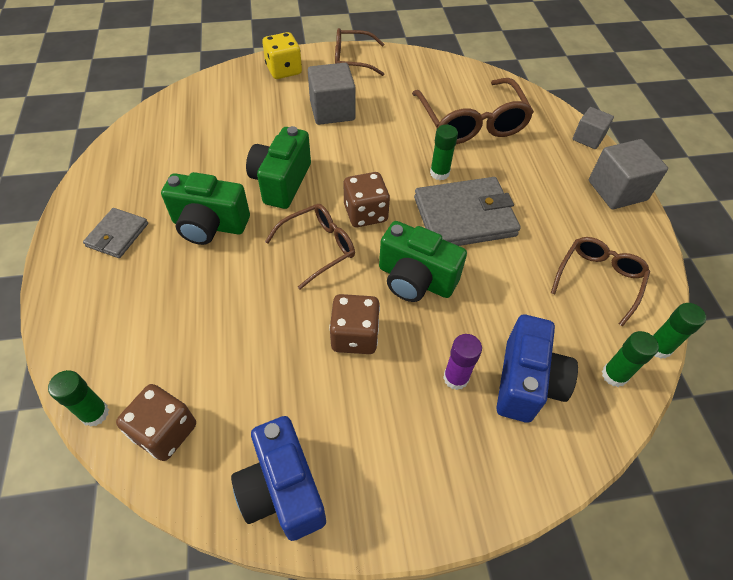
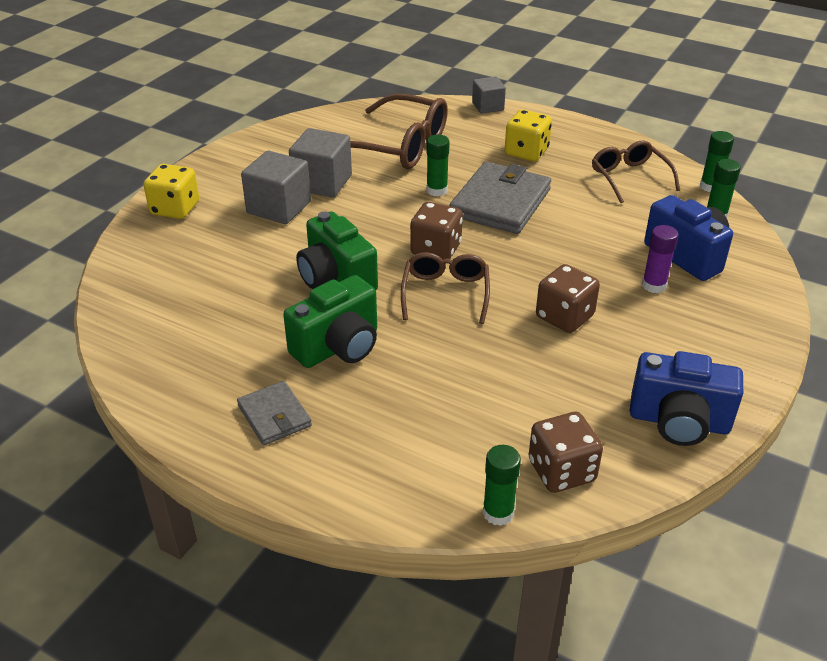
camera: 50 degrees left, 15 degrees down
brown glasses [335,28,384,76] -> none
green camera [379,221,467,302] -> none
grey cube [589,139,668,209] -> grey cube moved to [289,128,352,198]
none -> yellow dice [505,110,552,161]

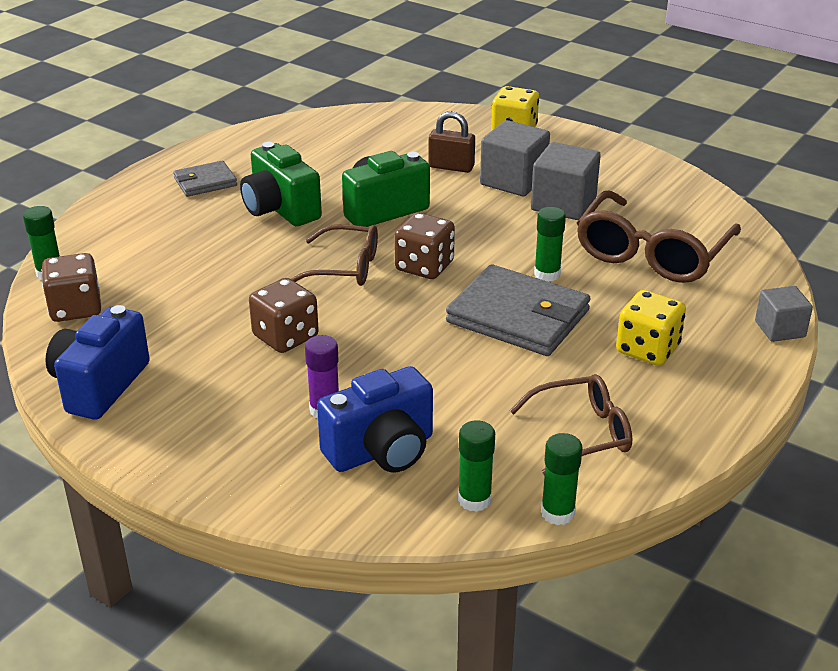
camera: 95 degrees right, 5 degrees down
none -> brown padlock [429,111,475,173]

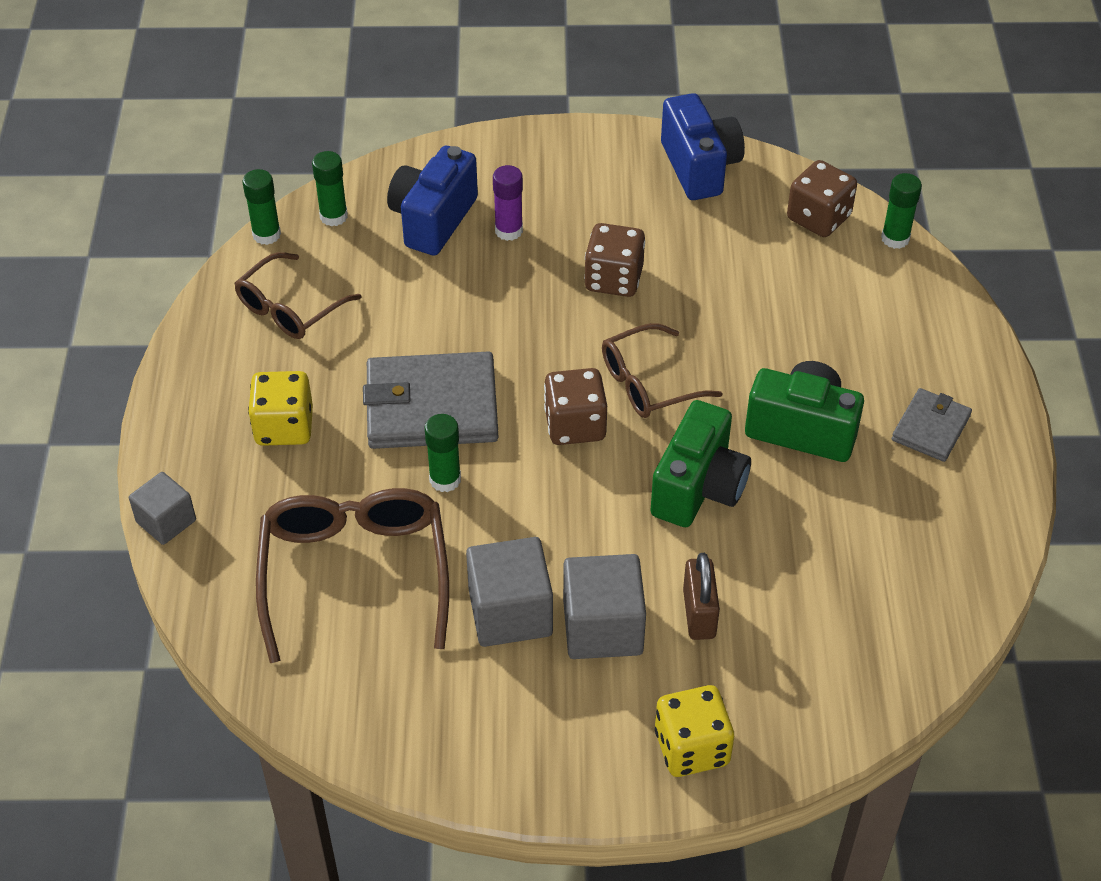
camera: 145 degrees right, 15 degrees up
brown padlock [429,111,475,173] -> brown padlock turned 75 degrees counterclockwise [683,553,720,640]

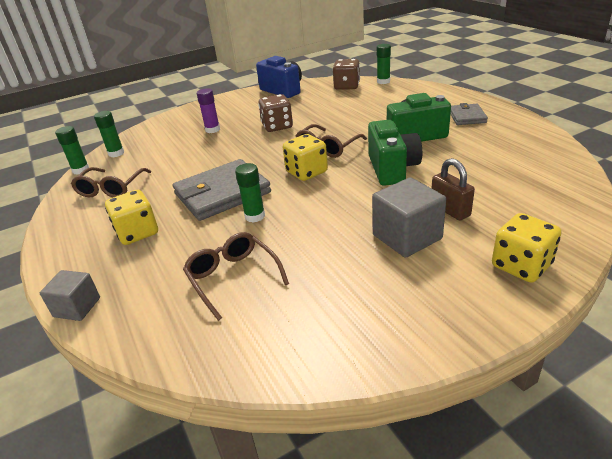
camera: 25 degrees left, 15 degrees down
brown glasses [256,488,449,663] -> brown glasses [183,232,289,321], size x0.62
blue camera [387,146,478,256] -> none
grey cube [466,537,553,647] -> none
brown dice [544,368,607,445] -> yellow dice [283,134,328,181]

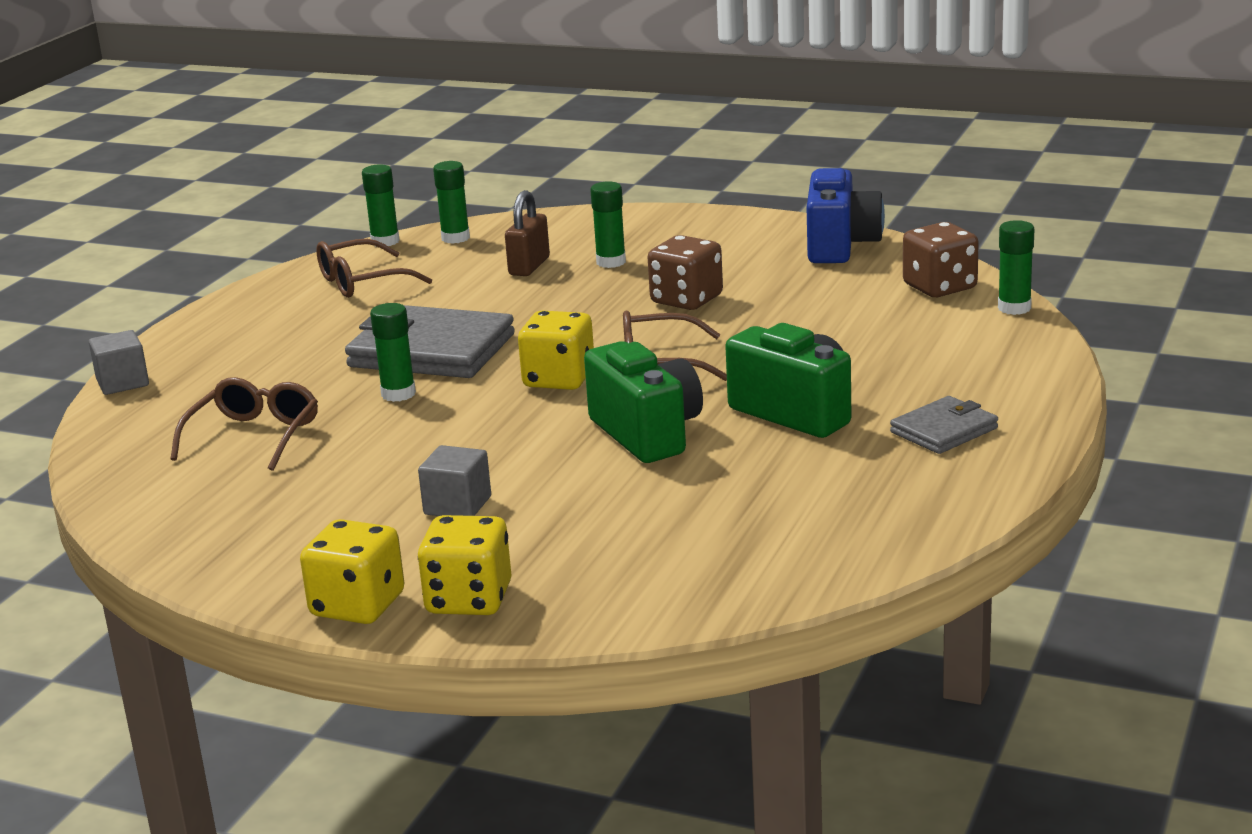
camera: 50 degrees right, 10 degrees down
yellow dice [105,190,158,245] -> yellow dice moved to [300,519,404,624]
purple glue stick [197,88,220,133] -> green glue stick [590,181,626,268]
green camera [368,120,422,186] -> green camera turned 75 degrees counterclockwise [584,341,703,463]
grey cube [372,177,446,258] -> grey cube [418,445,491,516], size x0.62
brown padlock [432,158,475,221] -> brown padlock moved to [505,190,550,276]

